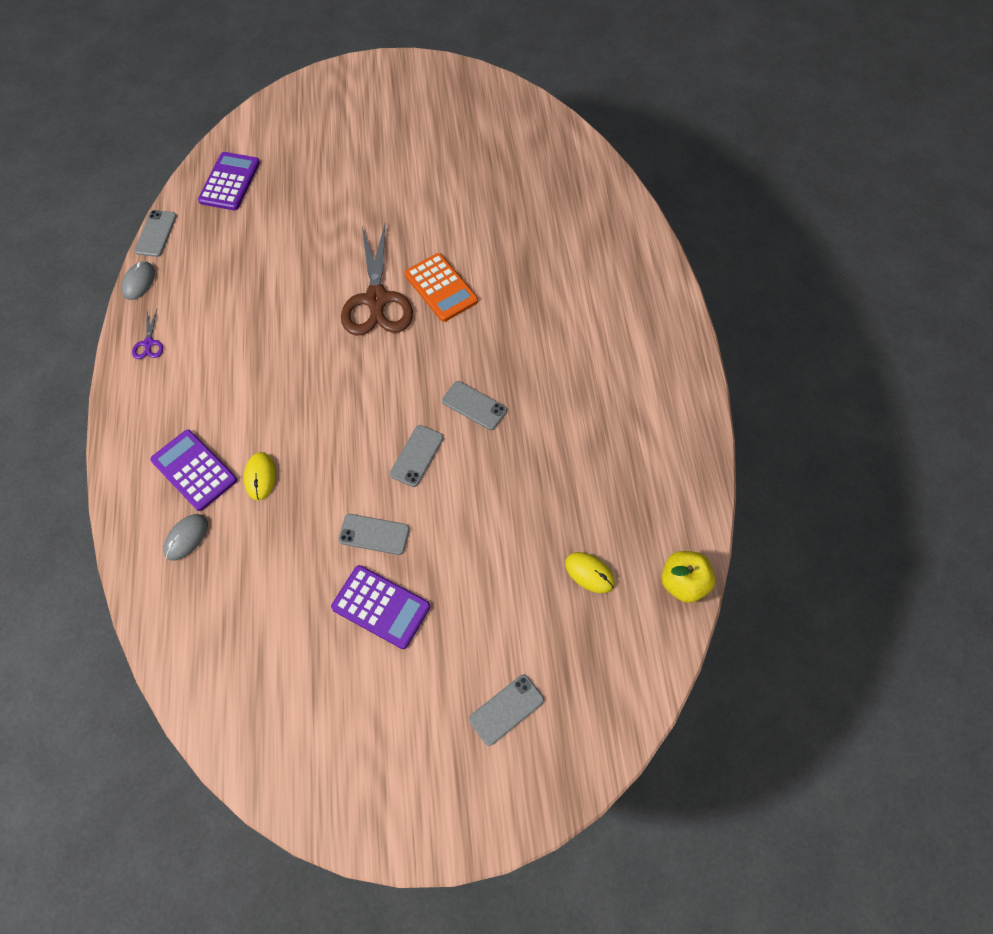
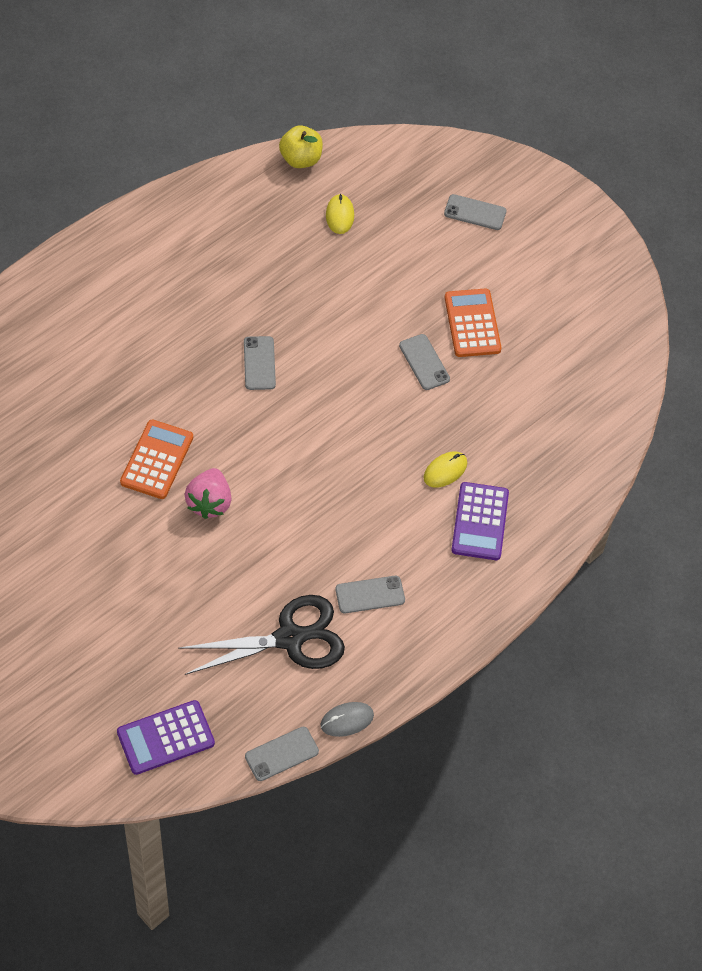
camera: 130 degrees left, 5 degrees down
purple scissors [132,310,163,359] -> none
grey mouse [163,514,208,561] -> none
purple calculator [331,565,430,649] -> orange calculator [445,289,501,357]
brown scissors [341,224,413,336] -> pink strawberry [184,468,232,519]
grey phone [390,425,444,487] -> grey phone moved to [335,576,405,613]
none -> black scissors [178,595,345,675]

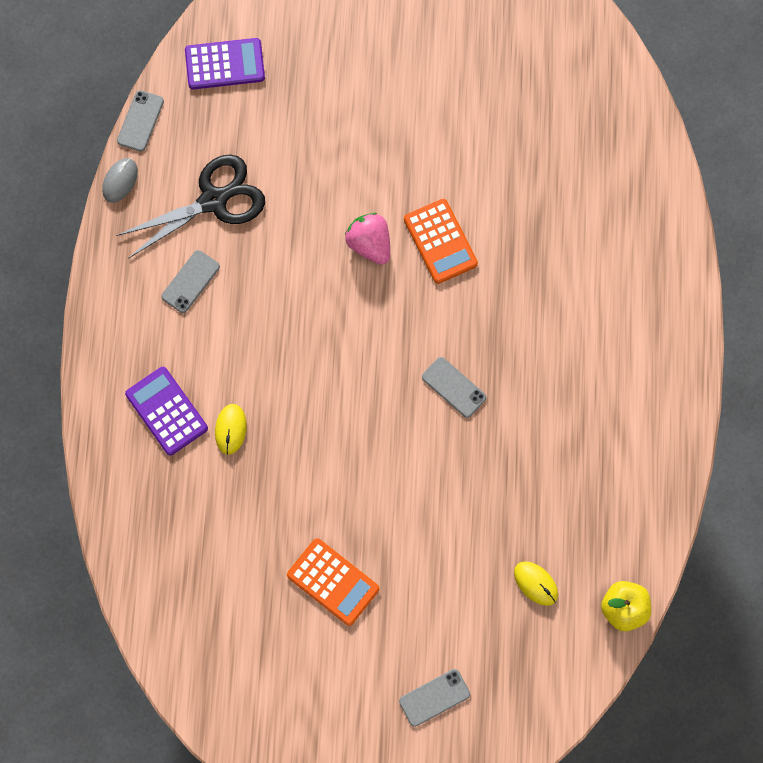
camera: 140 degrees right, 15 degrees up
purple calculator [117,700,215,775] -> purple calculator turned 60 degrees clockwise [185,38,265,89]
black scissors [178,595,345,675] -> black scissors turned 150 degrees counterclockwise [116,155,265,259]
grey phone [399,334,450,390] -> none

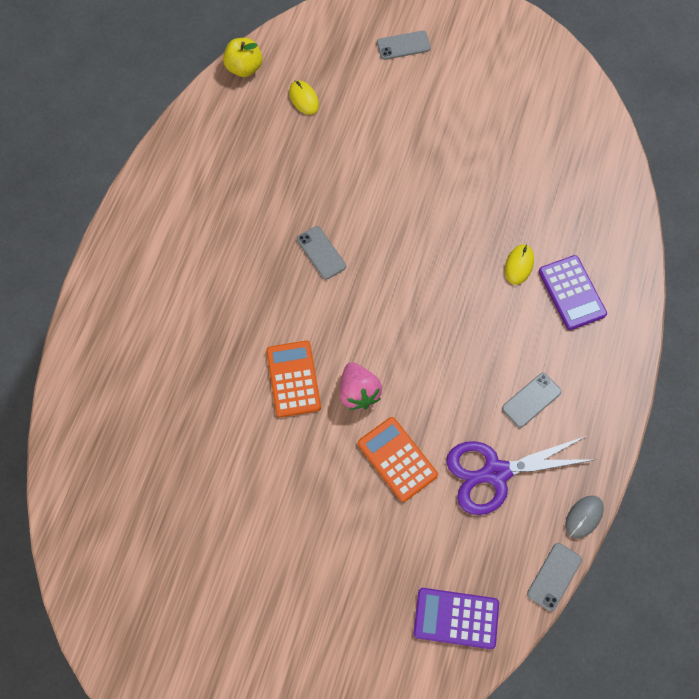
camera: 165 degrees left, 5 degrees down
black scissors [116,155,265,259] -> purple scissors [446,436,597,515]
orange calculator [287,538,379,626] -> orange calculator moved to [358,417,438,502]

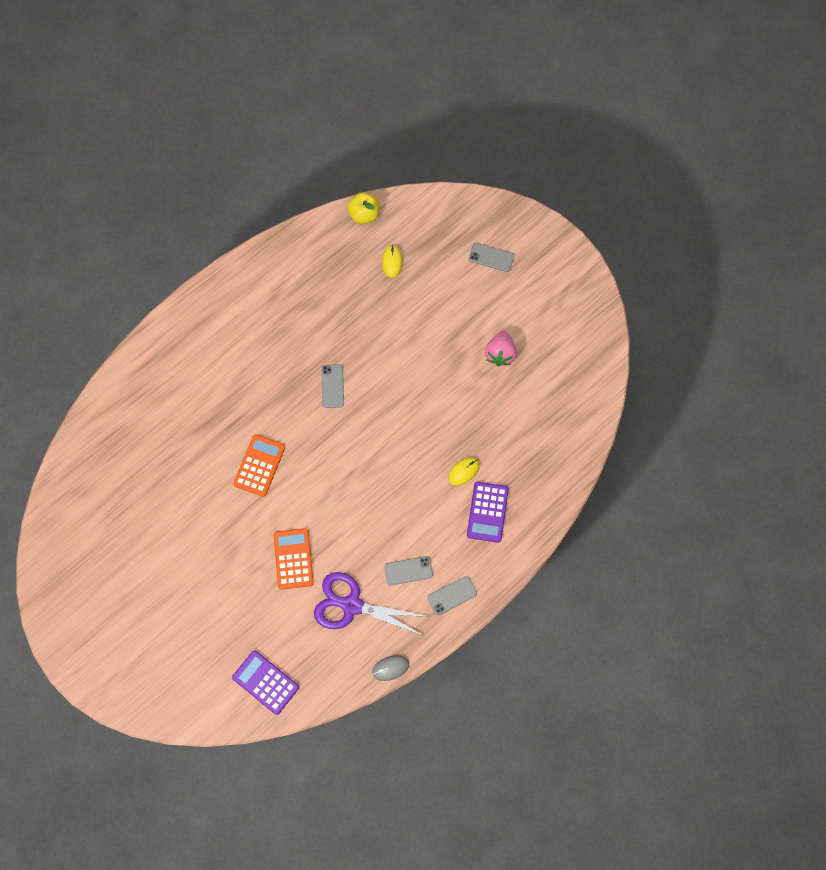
camera: 30 degrees right, 5 degrees up
pink strawberry [340,362,382,410] -> pink strawberry moved to [485,331,517,366]
grey phone [527,543,582,611] -> grey phone moved to [427,576,477,615]

